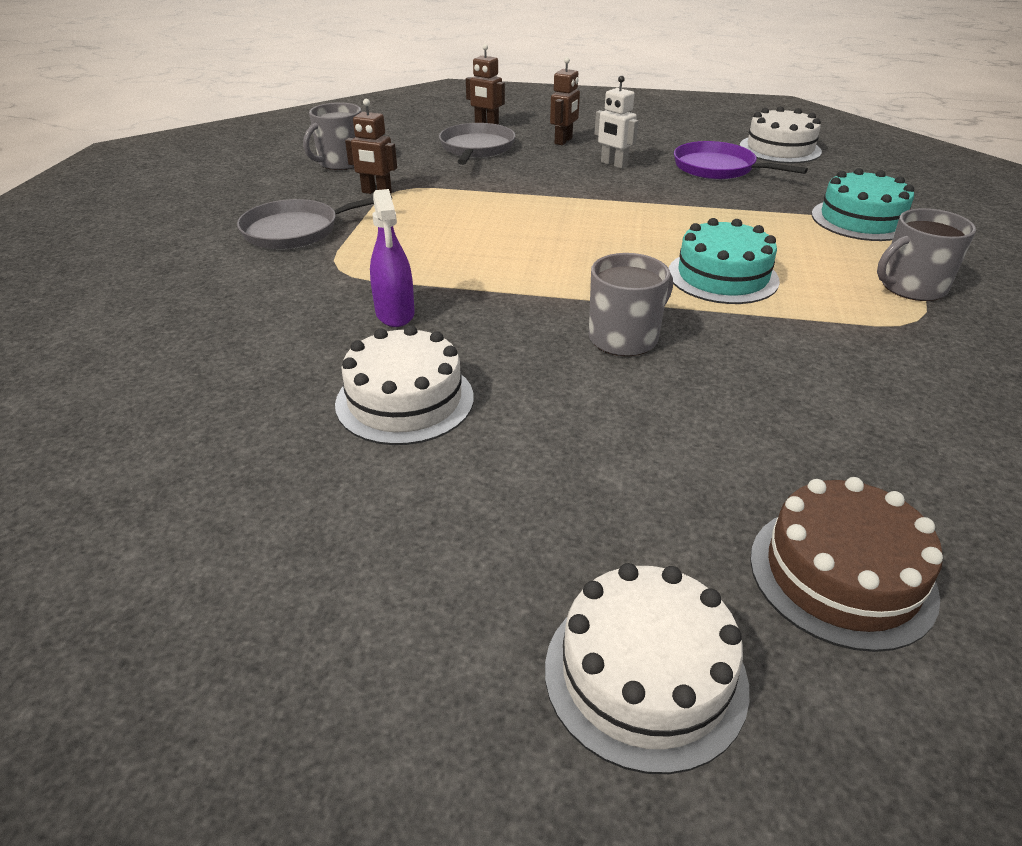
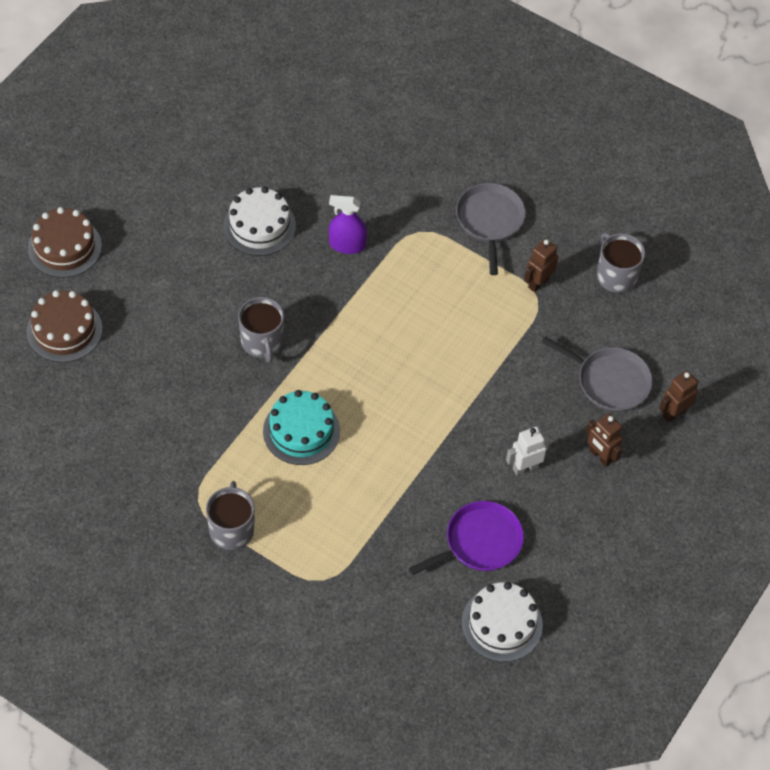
camera: 110 degrees right, 20 degrees up
white cake [545,563,749,774] -> brown cake [28,207,102,278]
turquoise cake [812,168,914,241] -> none

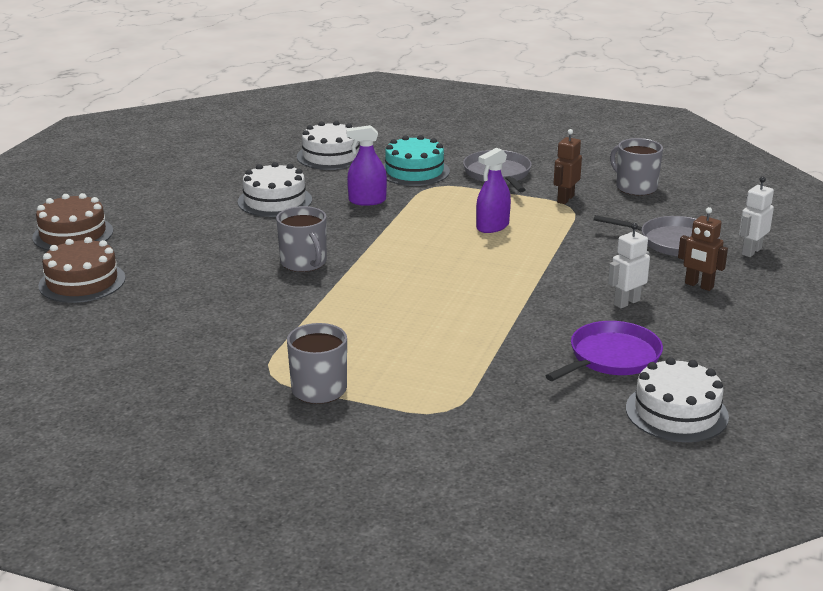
camera: 10 degrees left, 30 degrees down
turquoise cake [263,390,340,465] -> turquoise cake moved to [383,135,450,186]
brown robot [659,371,699,422] -> white robot [739,177,774,257]
none -> white cake [297,121,360,170]
none -> purple spray bottle [476,148,511,233]

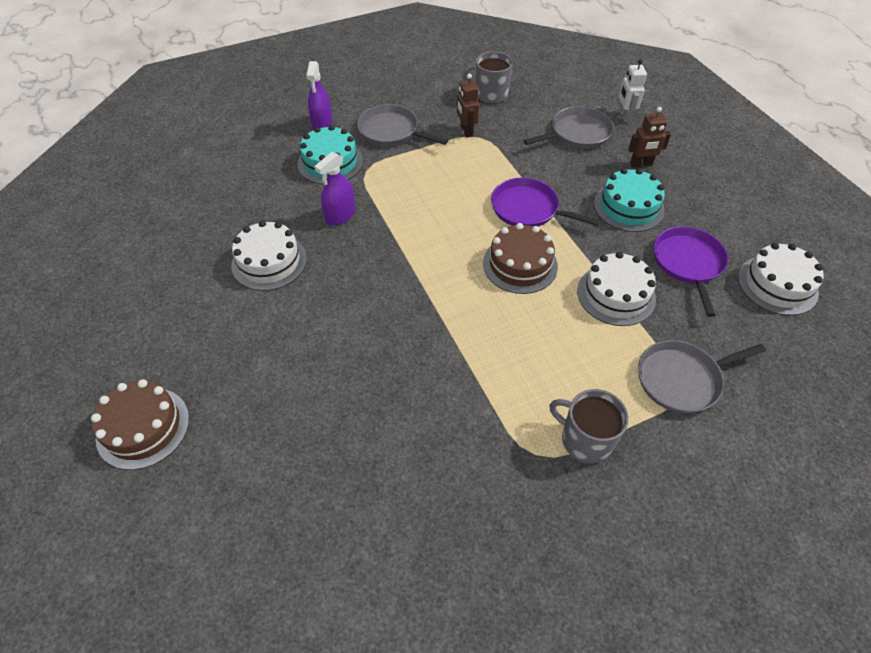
camera: 45 degrees left, 25 degrees up
brown cake [38,237,125,303] -> brown cake moved to [483,223,558,294]
grey mug [276,206,327,272] -> none
white cake [297,121,360,170] -> white cake moved to [577,252,656,326]
purple spray bottle [476,148,511,233] -> purple spray bottle moved to [306,61,332,129]
white robot [608,223,650,308] -> turquoise cake [594,168,665,232]
none -> purple pan [491,177,600,227]
none -> grey pan [638,340,766,414]

